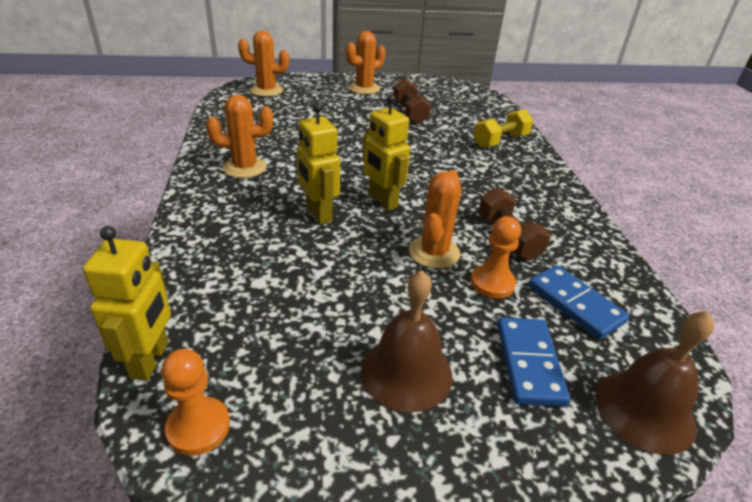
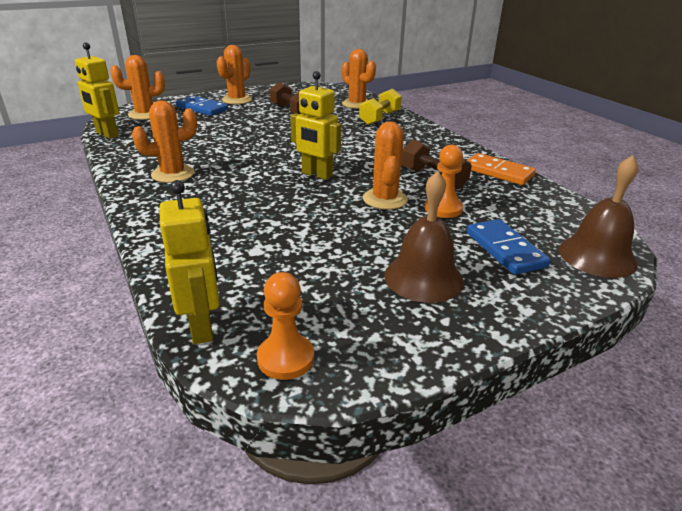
camera: 20 degrees left, 5 degrees down
yellow robot [297,103,340,224] -> yellow robot moved to [75,43,119,139]
blue domino [529,265,629,339] -> blue domino moved to [176,96,228,116]
none -> orange cactus [341,49,376,109]
none -> orange domino [467,153,536,185]

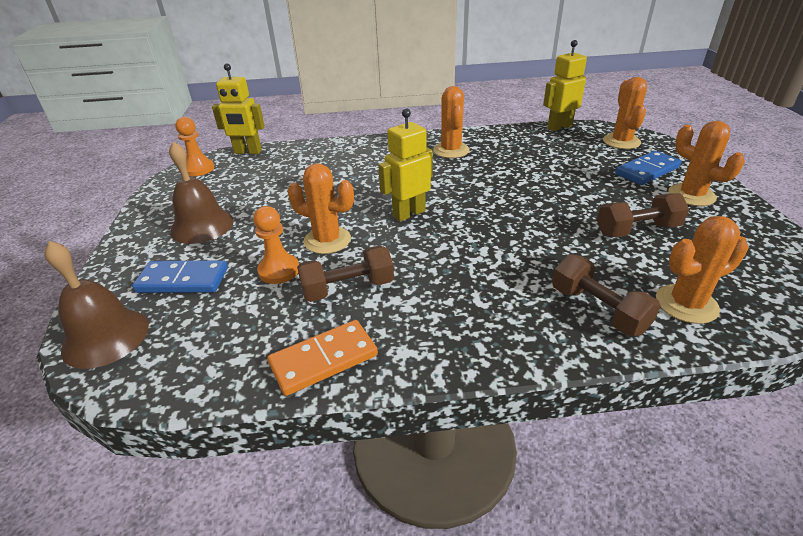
camera: 115 degrees right, 5 degrees up
yellow dumbbell [359,88,402,125] -> brown dumbbell [552,254,661,336]

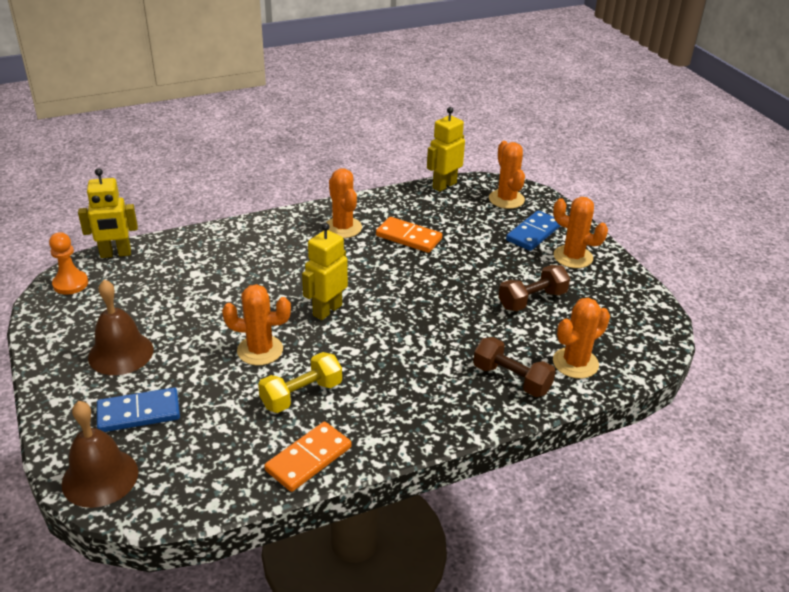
camera: 20 degrees left, 0 degrees up
orange pawn [253,206,299,284] -> none
brown dumbbell [297,246,394,302] -> yellow dumbbell [258,352,342,413]
none -> orange domino [376,217,442,253]

